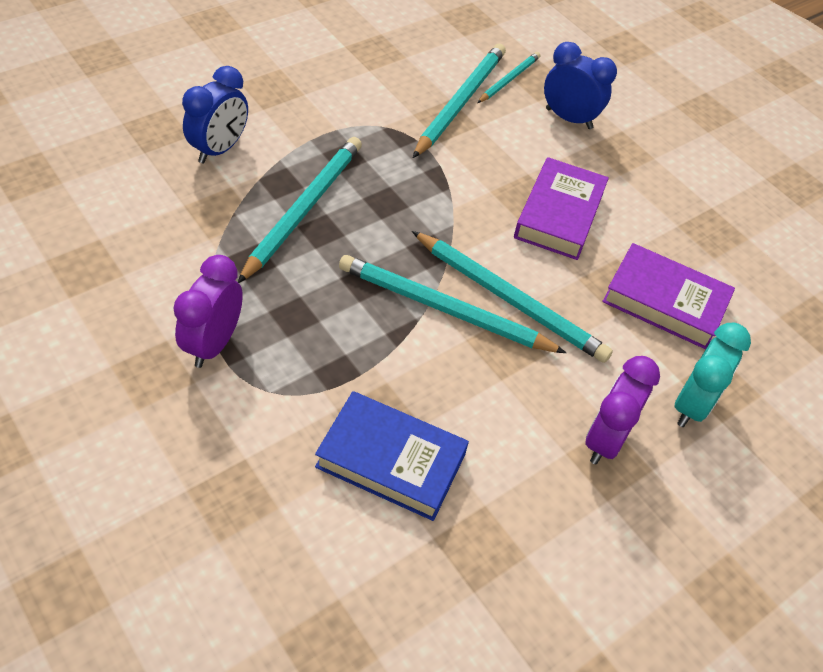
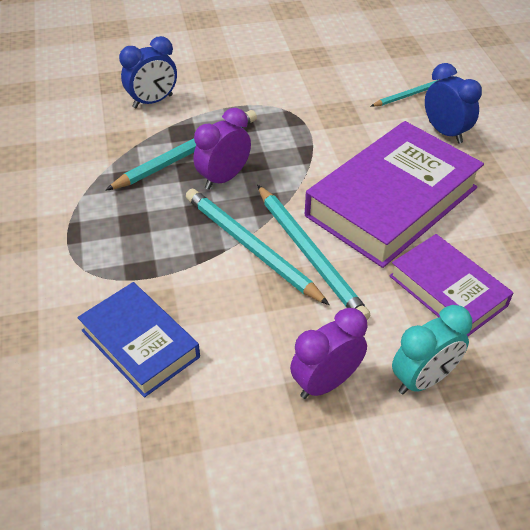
camera: 30 degrees right, 5 degrees down
purple clock [173,255,243,368] -> purple clock moved to [193,108,251,190]
turquoise pencil [413,44,506,158] -> none
purple book [514,157,609,260] -> purple book [305,121,484,268], size x1.71

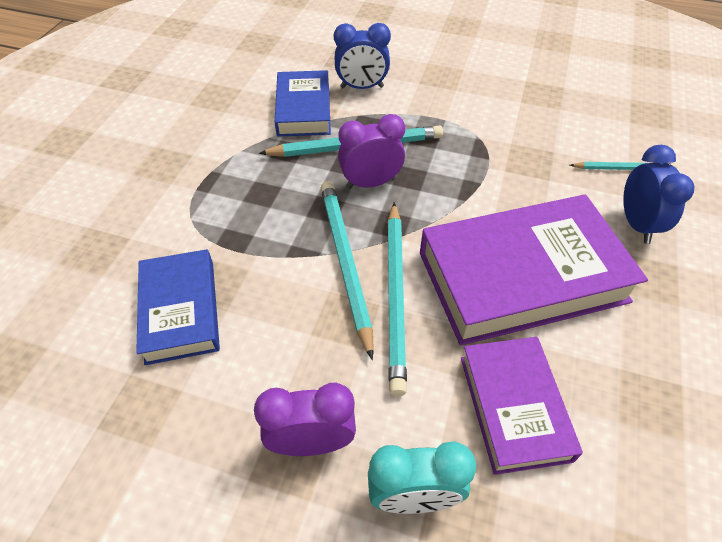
camera: 30 degrees right, 5 degrees up
none -> blue book [275,70,331,137]

